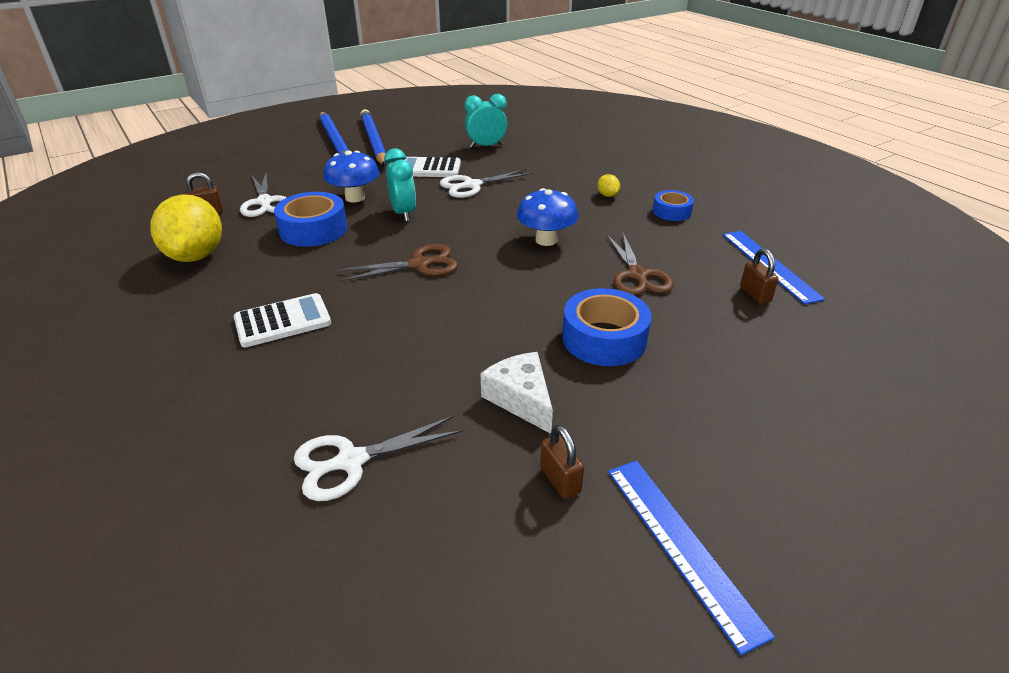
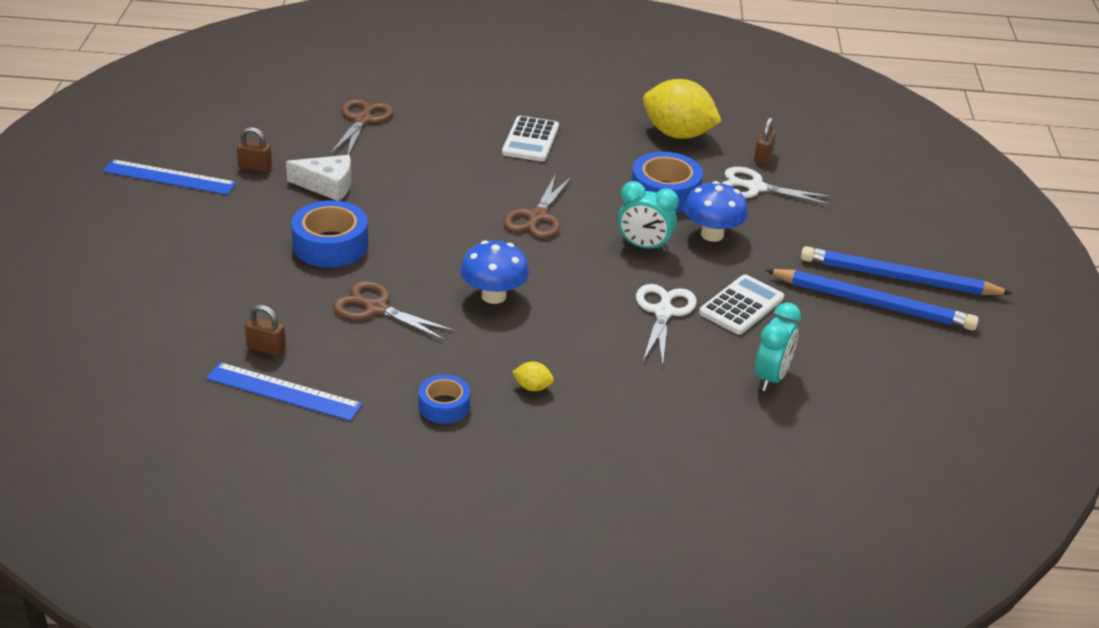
camera: 125 degrees right, 0 degrees up
white scissors [294,416,463,501] -> brown scissors [331,99,394,155]

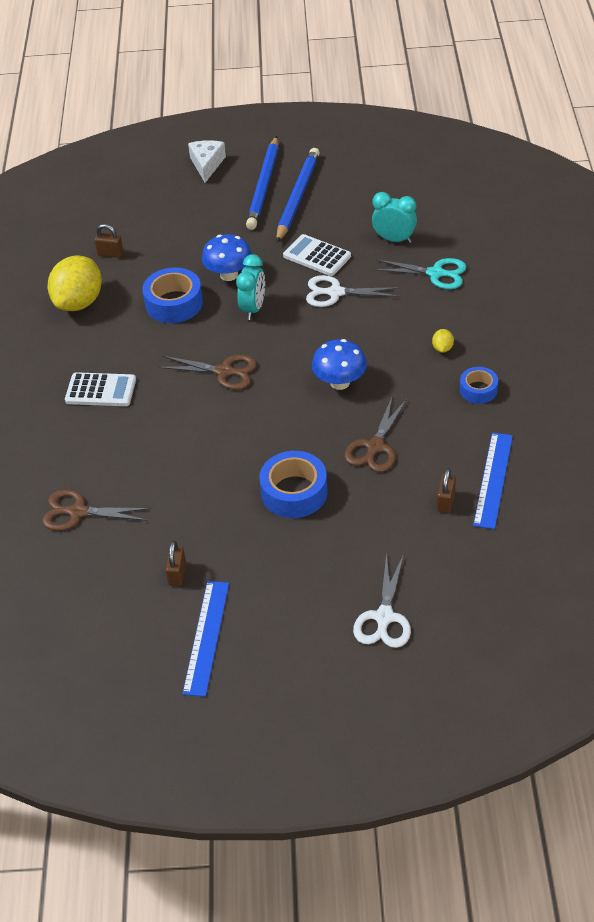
camera: 90 degrees left, 10 degrees up
white cheese [286,155,351,201] -> white cheese moved to [188,140,226,183]
white scissors [722,167,833,205] -> white scissors moved to [353,553,411,648]
none -> turquoise scissors [372,258,466,289]

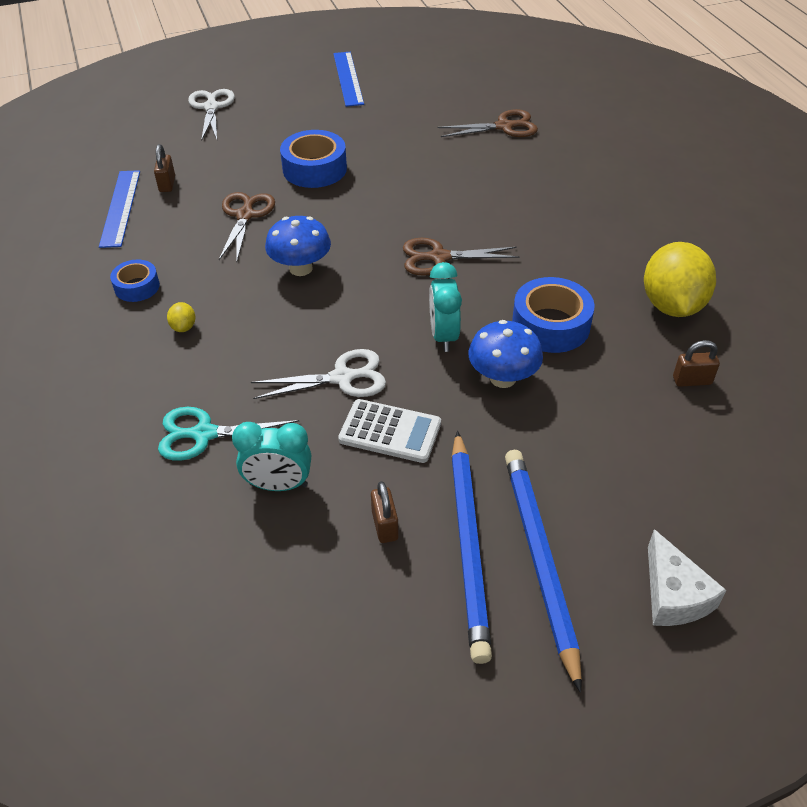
camera: 160 degrees right, 0 degrees up
white calculator [65,372,136,406] -> none
brown padlock [165,541,186,586] -> brown padlock moved to [371,481,399,543]

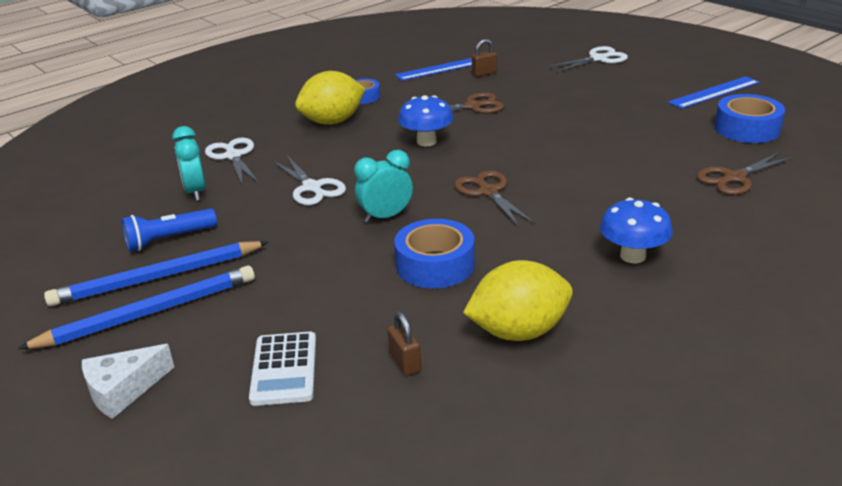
camera: 70 degrees right, 15 degrees down
turquoise scissors [158,407,300,461] -> white scissors [205,138,259,184]
yellow lemon [167,302,196,332] -> yellow lemon [295,71,365,124], size x2.50
blue tape [280,130,347,188] -> blue tape moved to [715,94,785,143]
white calculator [338,399,441,463] -> white calculator moved to [249,332,316,406]
brown padlock [371,481,399,543] -> blue flashlight [122,209,217,251]
brown scissors [437,109,538,137] -> brown scissors turned 90 degrees clockwise [697,152,793,195]
blue mushroom [468,320,543,388] -> blue mushroom moved to [600,198,673,263]

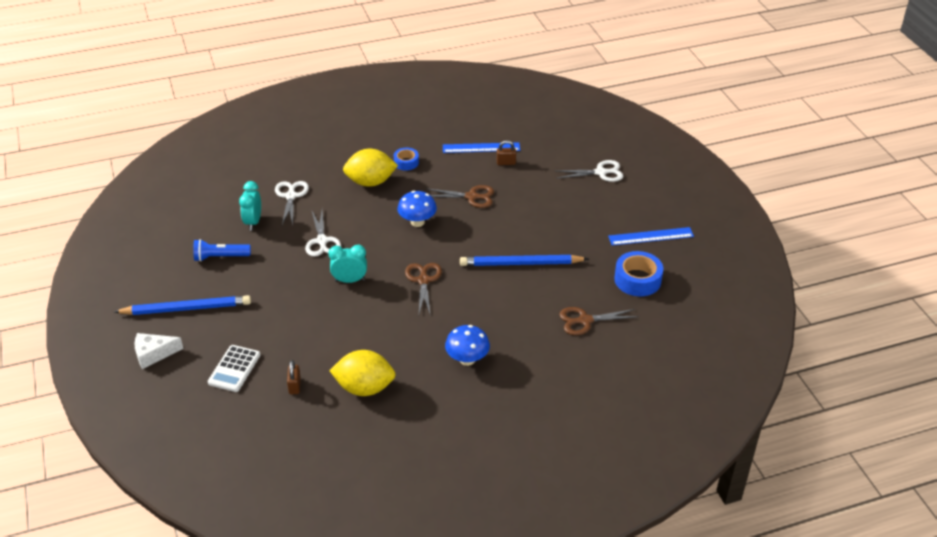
camera: 20 degrees right, 10 degrees up
blue pencil [44,241,269,306] -> blue pencil moved to [460,255,588,266]
blue tape [394,219,475,288] -> none

